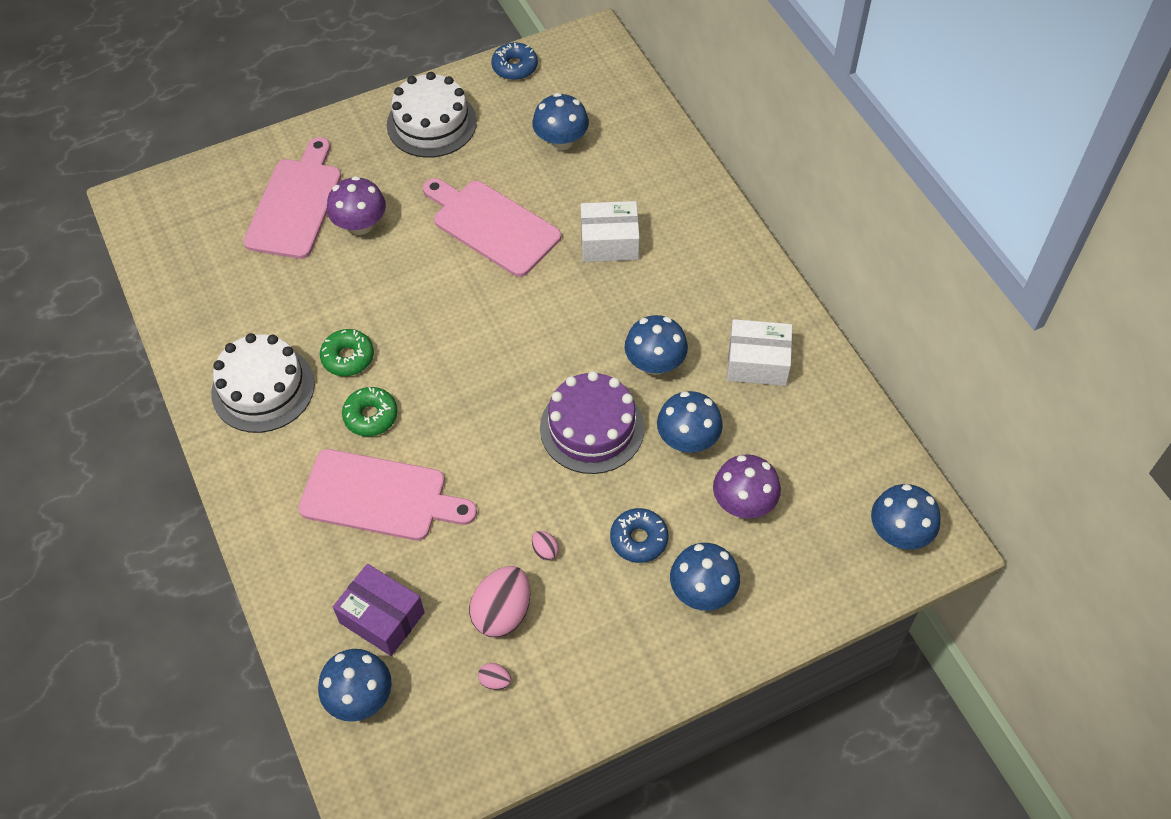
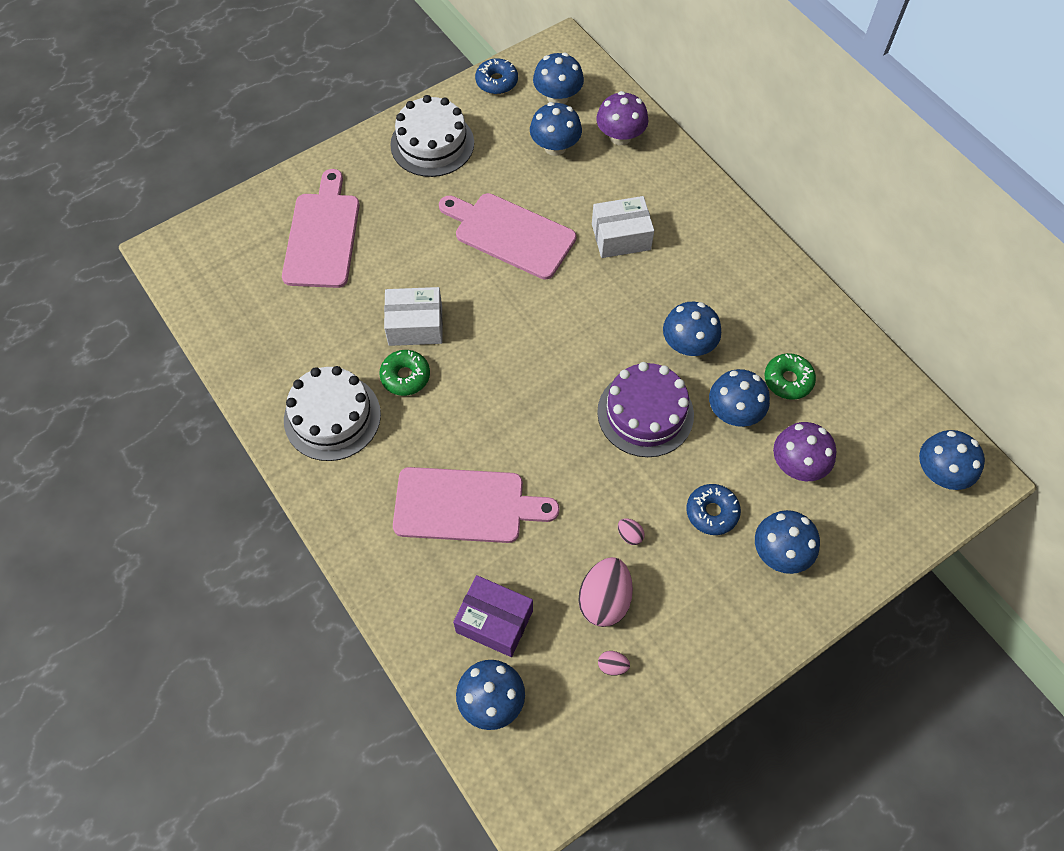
camera: 10 degrees left, 5 degrees up
purple mushroom [327,176,386,235] -> purple mushroom moved to [596,91,648,145]
green donut [342,387,398,436] -> green donut moved to [765,353,816,400]
white box [727,319,792,386] -> white box moved to [384,287,443,346]
none -> blue mushroom [533,53,584,104]

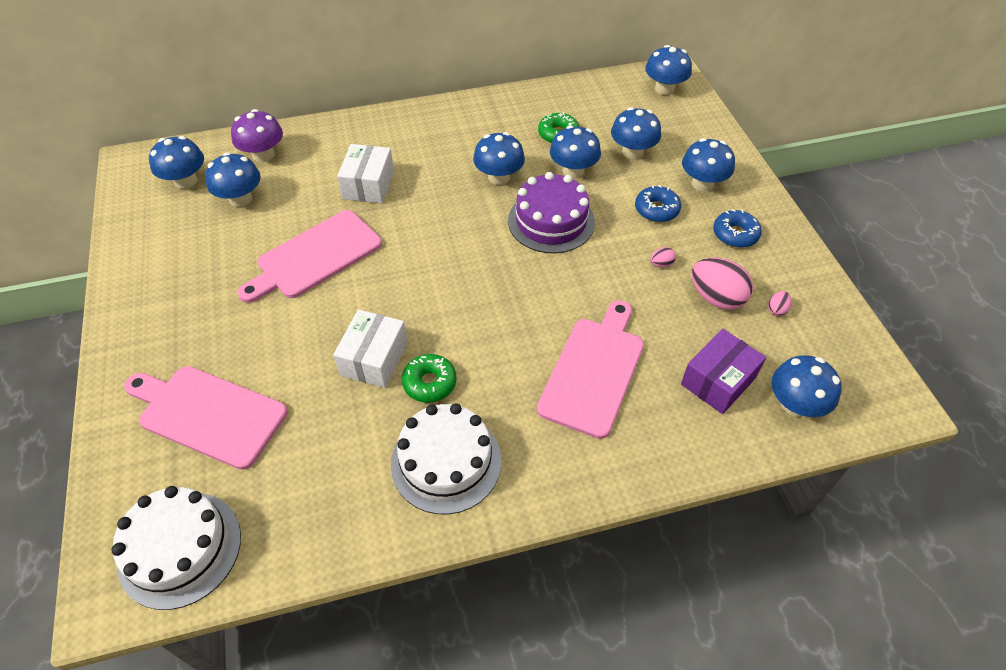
camera: 70 degrees left, 10 degrees down
white cake [390,95,474,177] -> white cake moved to [111,486,241,610]
blue donut [475,58,518,94] -> blue donut moved to [713,209,762,248]
purple mushroom [773,422,836,481] -> blue mushroom [611,107,661,159]

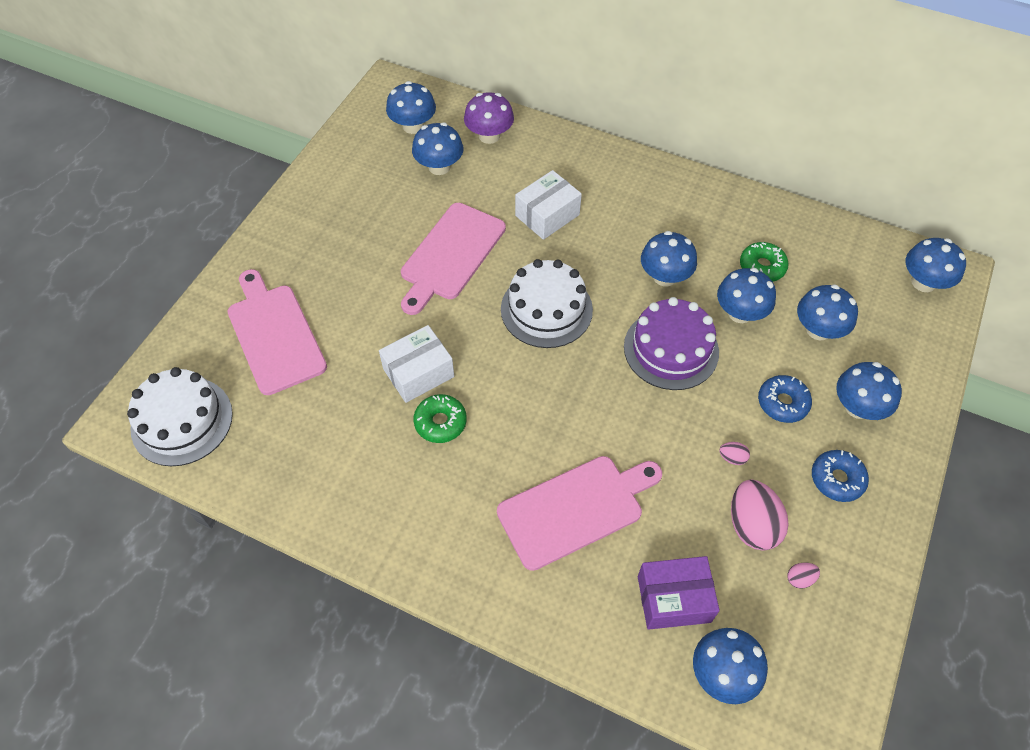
camera: 40 degrees right, 5 degrees up
pink cutting board [238,210,382,303] -> pink cutting board turned 60 degrees counterclockwise [401,203,506,315]
white cake [391,403,501,514] -> white cake moved to [501,259,593,348]

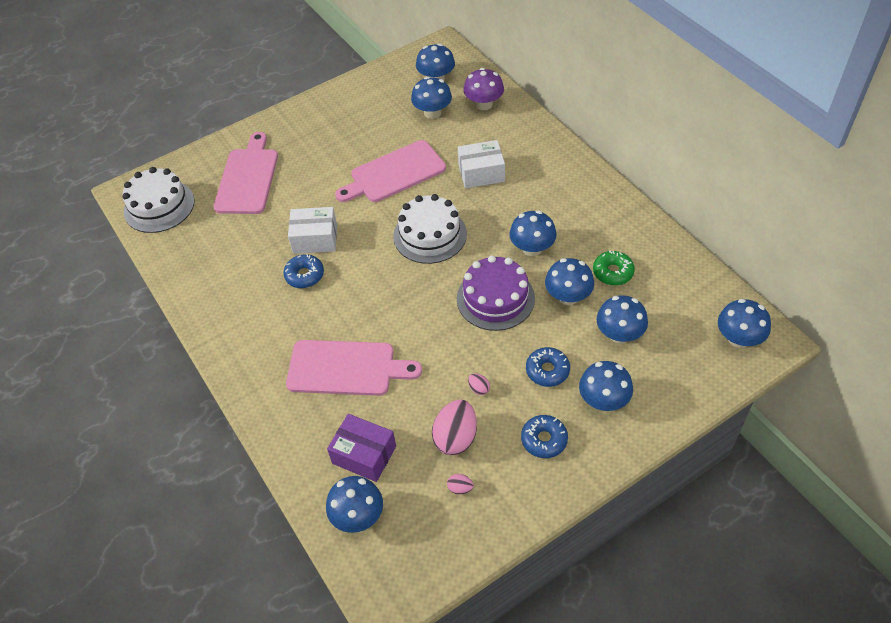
camera: 35 degrees right, 5 degrees down
green donut [414,394,467,443] -> blue donut [283,254,324,288]

